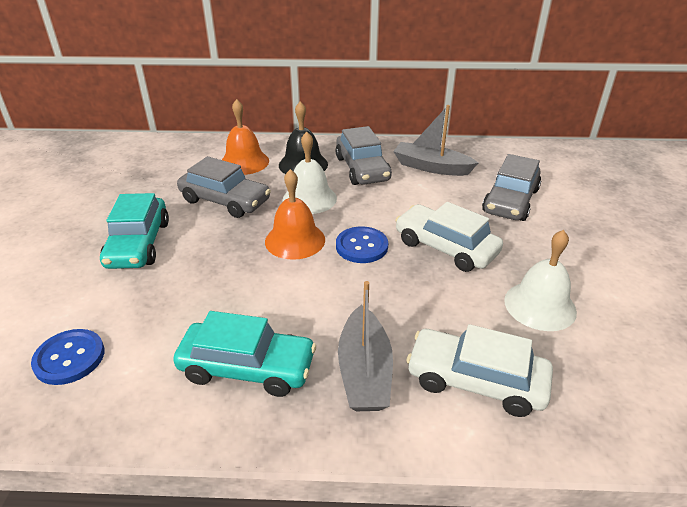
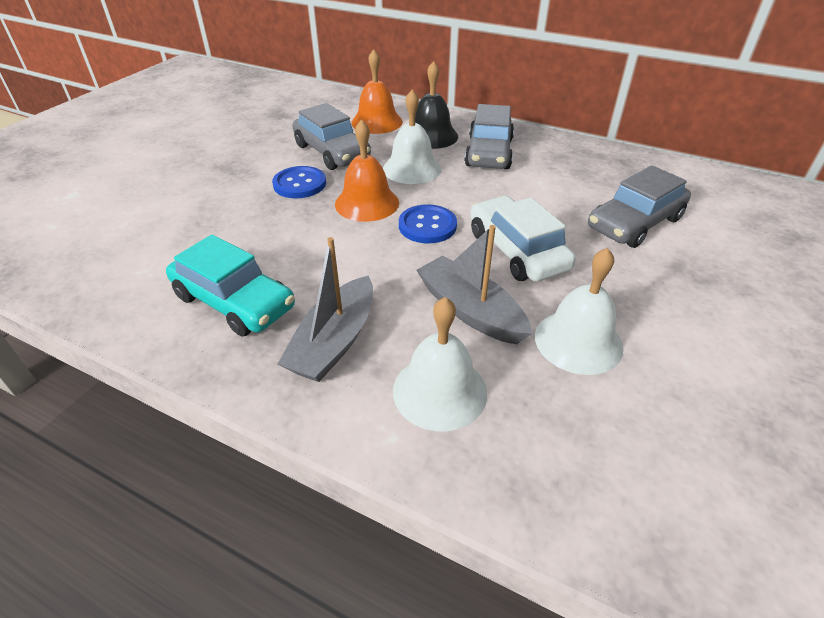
camera: 25 degrees right, 5 degrees up
blue button [31,329,105,385] -> blue button moved to [272,166,326,198]
turquoise car [100,193,169,269] -> none
grey boat [393,105,478,176] -> grey boat moved to [416,225,532,344]
white car [406,324,553,417] -> white bell [393,297,487,431]

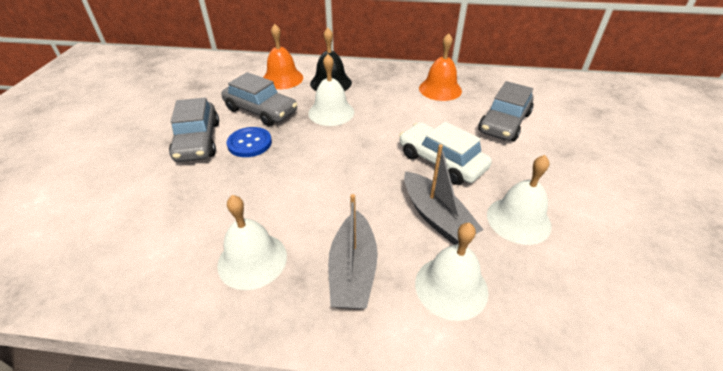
camera: 20 degrees left, 0 degrees up
turquoise car [166,234,295,336] -> white bell [217,195,287,290]
orange bell [335,119,399,222] -> orange bell moved to [419,33,462,101]
blue button [399,204,457,243] -> none
grey boat [416,225,532,344] -> grey boat turned 150 degrees counterclockwise [404,144,484,245]
grey car [465,104,514,169] -> grey car moved to [169,98,219,162]

